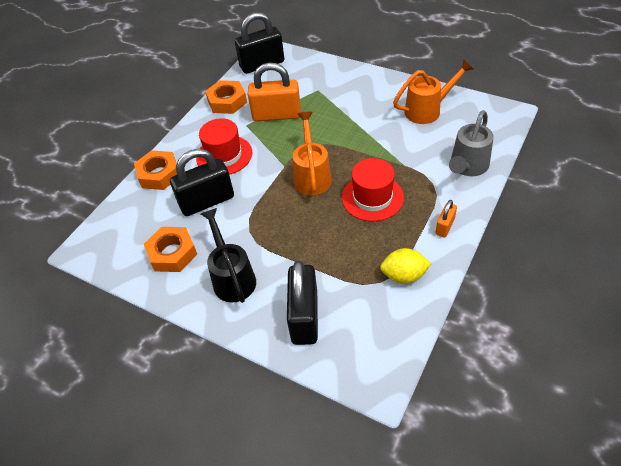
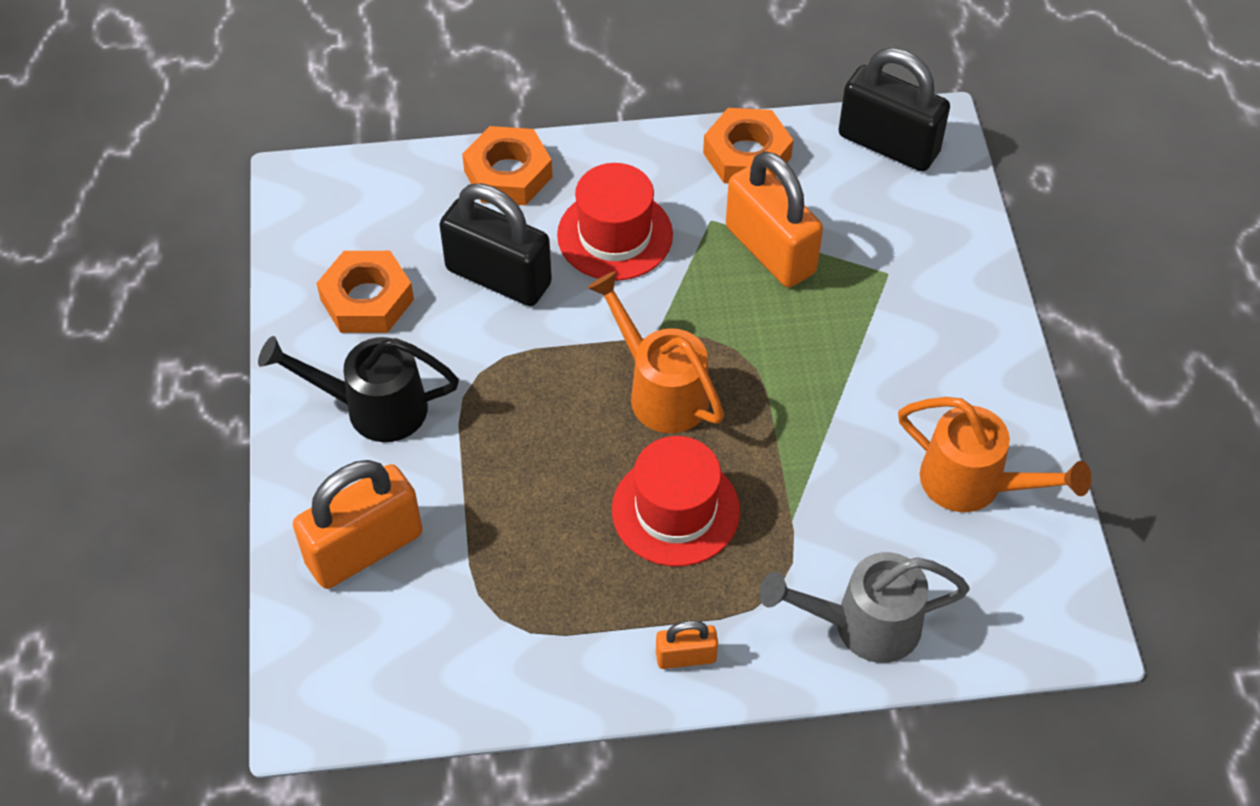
camera: 50 degrees right, 5 degrees up
black watering can [201,208,256,303] -> black watering can turned 120 degrees counterclockwise [258,336,459,442]
black padlock [287,261,318,345] -> orange padlock [293,460,423,589]
orange watering can [293,112,332,195] -> orange watering can turned 90 degrees counterclockwise [587,271,724,433]
yellow lemon [380,248,431,284] -> none

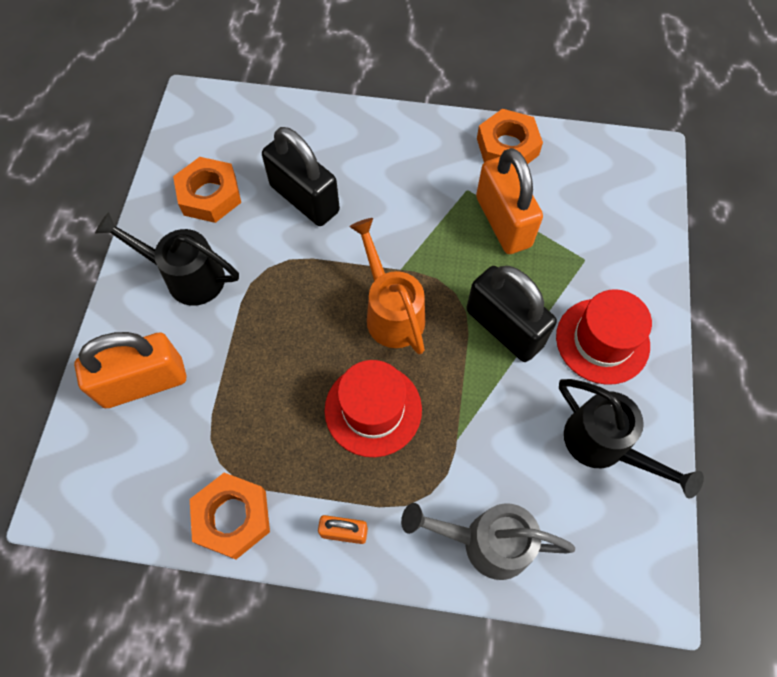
camera: 15 degrees right, 10 degrees up
orange nut [462,126,553,205] -> orange nut moved to [190,473,270,559]
red hat [557,163,673,281] -> red hat moved to [556,289,652,385]
black padlock [839,48,950,172] -> black padlock moved to [466,266,557,362]
orange watering can [898,397,1091,512] -> black watering can [559,379,704,499]

